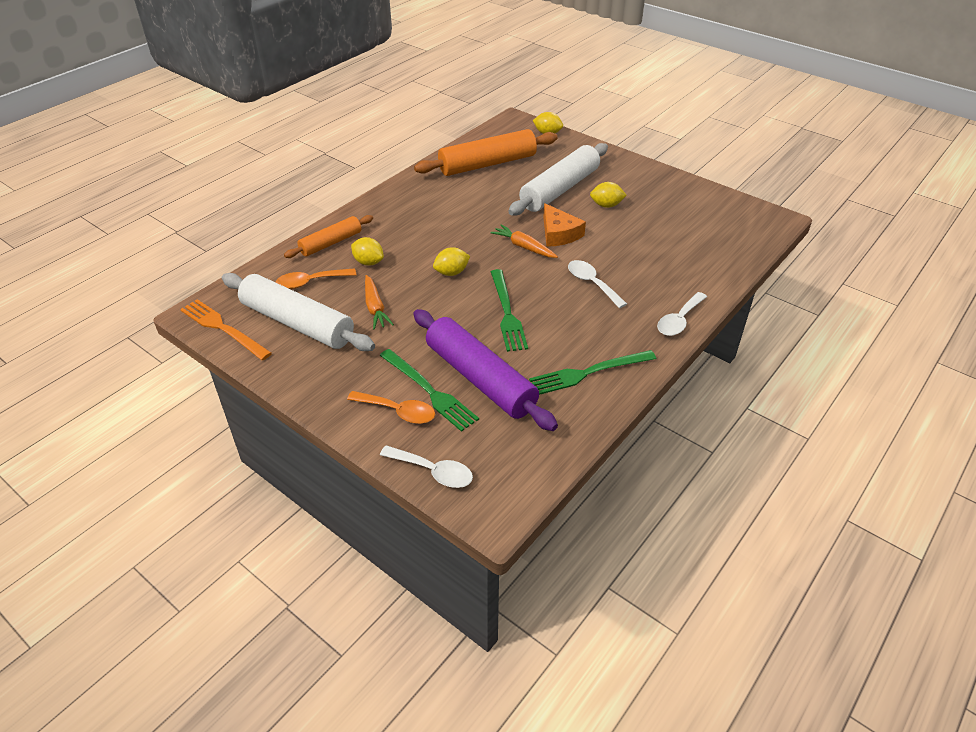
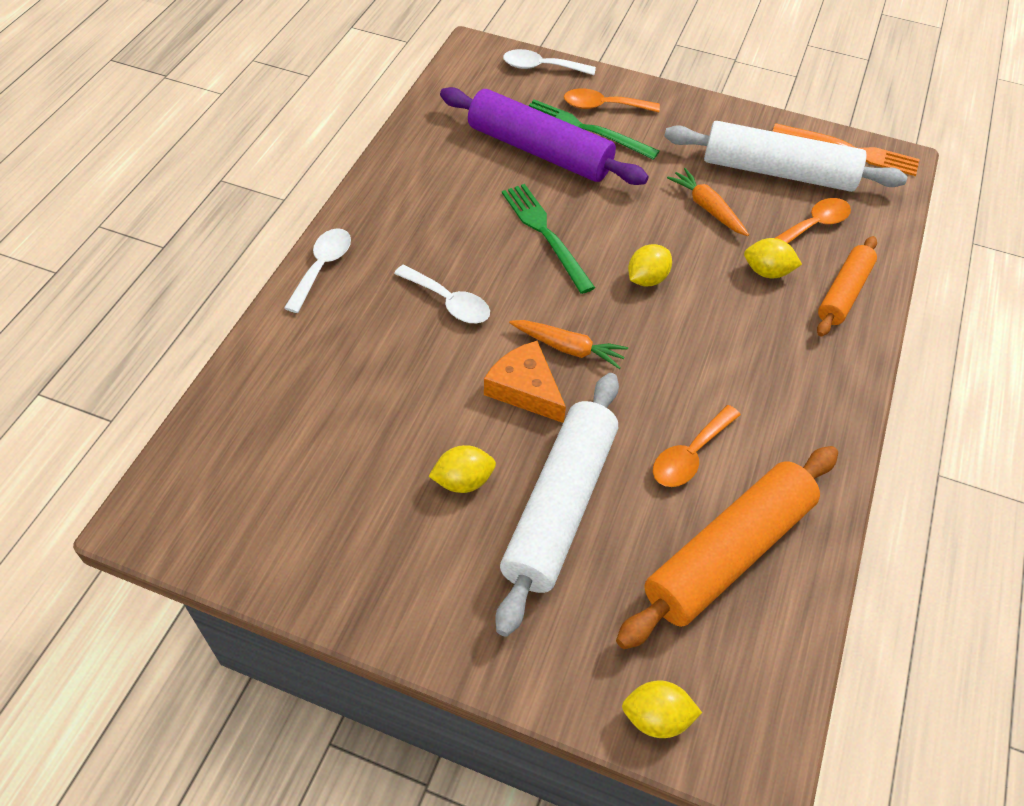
camera: 160 degrees right, 10 degrees up
green fork [529,350,656,395] -> none
none -> orange spoon [653,405,741,487]

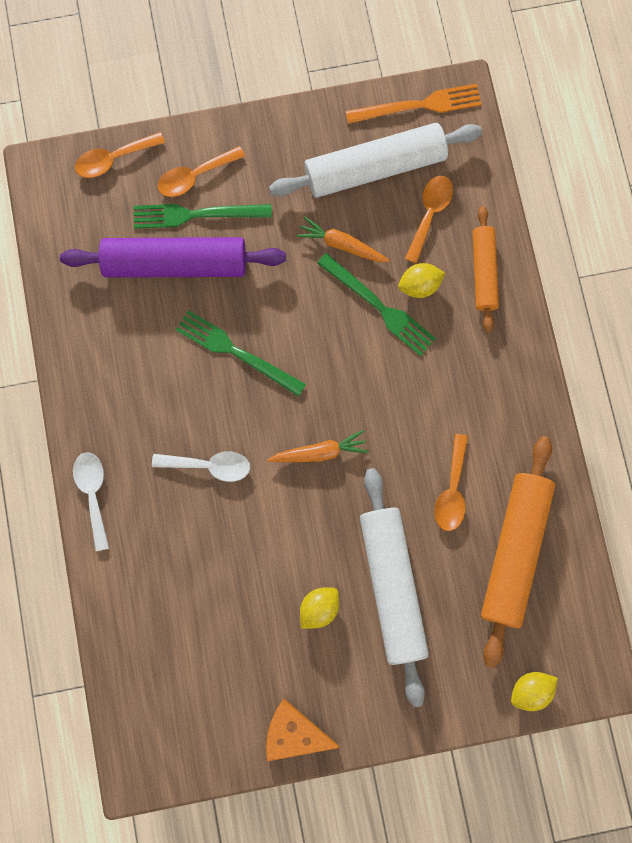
camera: 30 degrees left, 25 degrees up
orange cheese [484,341,566,423] -> orange cheese moved to [266,699,339,761]
white spoon [503,49,596,75] -> orange spoon [75,132,165,178]
yellow lemon [628,244,672,287] -> none
none -> green fork [317,253,436,356]

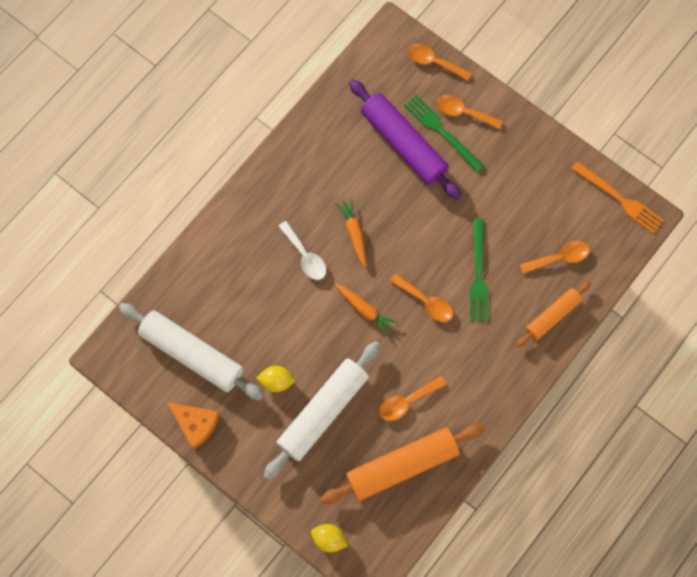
camera: 50 degrees right, 5 degrees down
white spoon [73,452,109,551] -> none
green fork [176,310,306,397] -> none
orange cheese [266,699,339,761] -> orange cheese turned 150 degrees clockwise [167,402,220,449]
white rolling pin [269,123,482,198] -> white rolling pin moved to [118,303,264,400]
orange carrot [296,216,390,262] -> orange carrot moved to [336,198,367,267]
yellow lemon [398,263,445,298] -> none
none -> orange spoon [390,274,453,322]

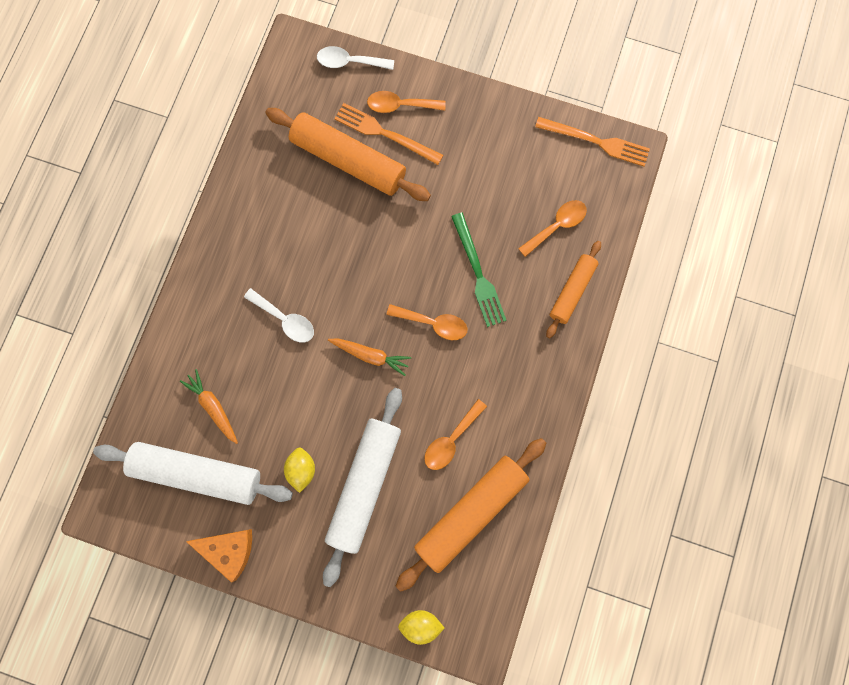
camera: 20 degrees left, 5 degrees up
yellow lemon [256,366,294,392] -> yellow lemon turned 75 degrees counterclockwise [284,447,315,493]
orange carrot [336,198,367,267] -> orange carrot moved to [180,369,238,444]
purple rolling pin [349,79,461,200] -> orange rolling pin [266,108,431,201]
green fork [404,95,484,173] -> orange fork [334,103,443,165]
orange spoon [407,44,472,81] -> white spoon [317,46,394,70]

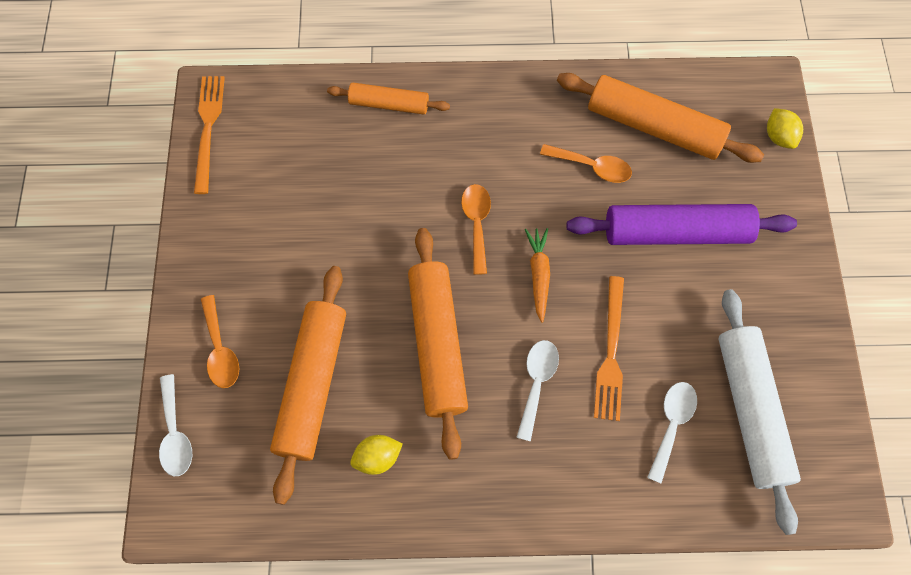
camera: 110 degrees left, 10 degrees down
orange carrot [180,369,238,444] -> white spoon [647,382,697,484]
orange cheese [187,529,252,583] -> none
yellow lemon [284,447,315,493] -> yellow lemon moved to [350,435,403,475]
white rolling pin [323,388,402,587] -> purple rolling pin [567,204,797,245]
orange fork [334,103,443,165] -> orange fork moved to [594,276,624,421]
green fork [451,213,507,327] -> none
orange spoon [518,200,587,257] -> none
none -> orange rolling pin [408,228,468,460]

